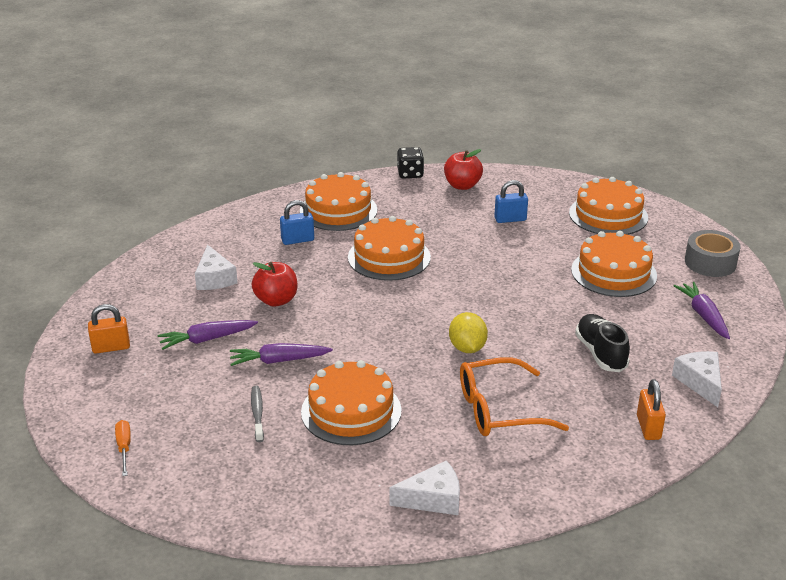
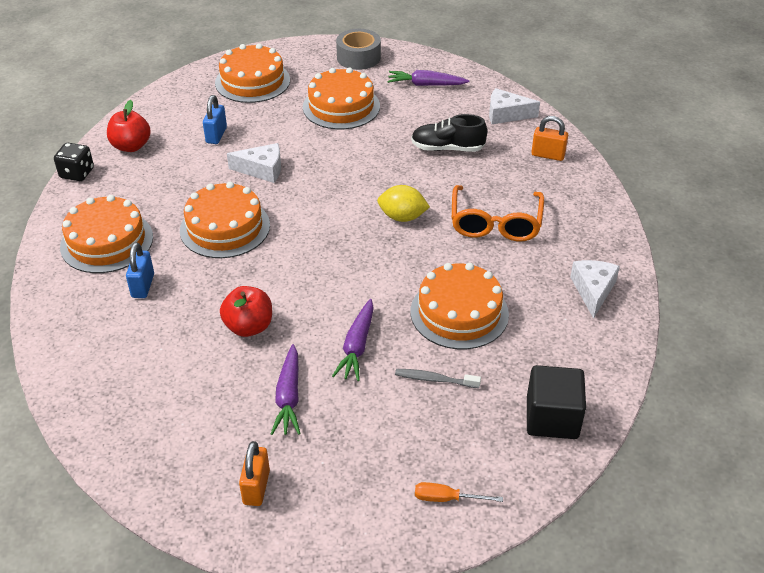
camera: 70 degrees left, 10 degrees up
white cheese [195,245,238,290] -> white cheese moved to [227,143,281,183]
none -> black cube [527,365,586,439]

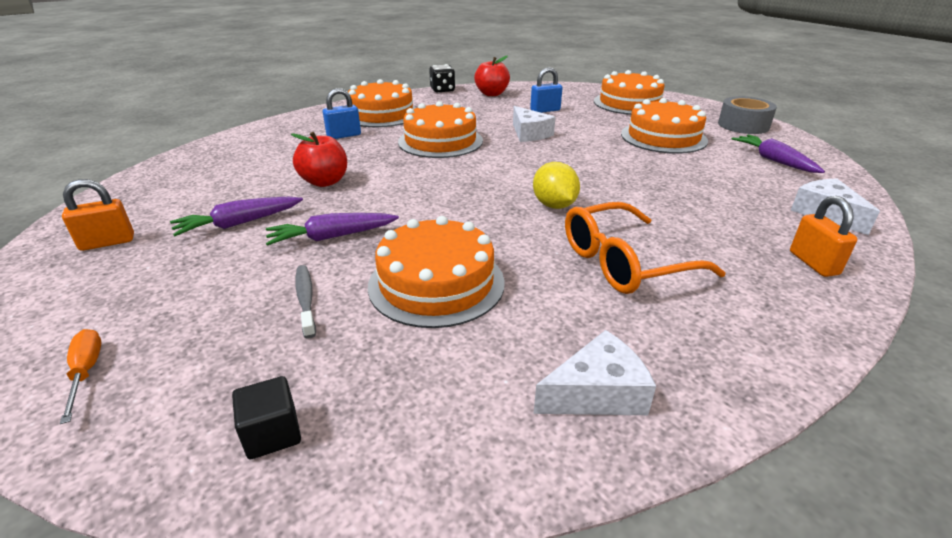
camera: 60 degrees right, 10 degrees down
black shoe [411,114,487,152] -> none
black cube [527,365,586,439] -> black cube [232,376,301,459], size x0.57

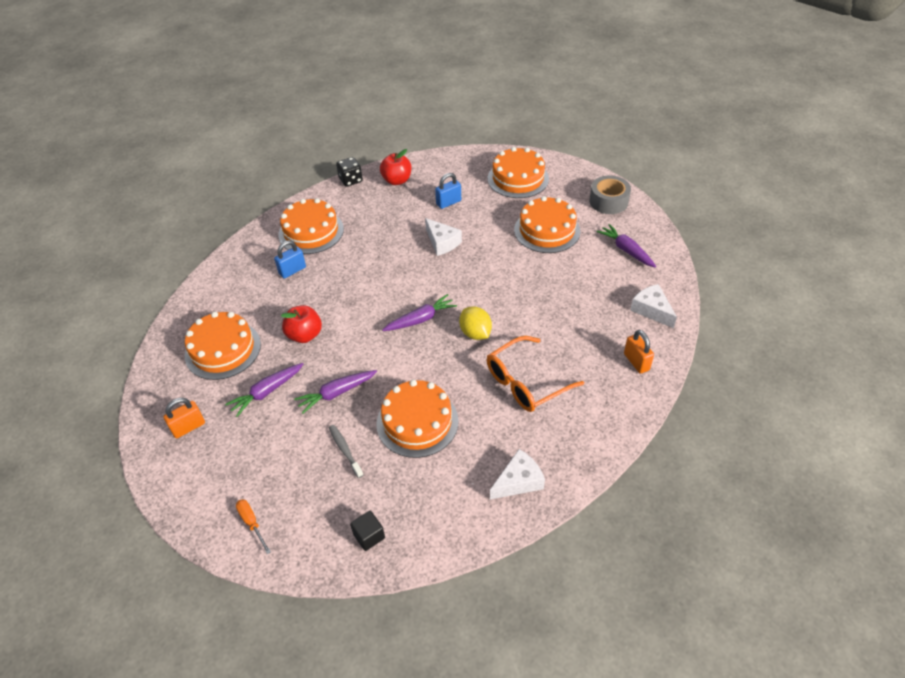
camera: 10 degrees left, 15 degrees up
orange cake [398,101,483,158] -> orange cake moved to [185,312,261,380]
none -> purple carrot [382,294,457,331]

